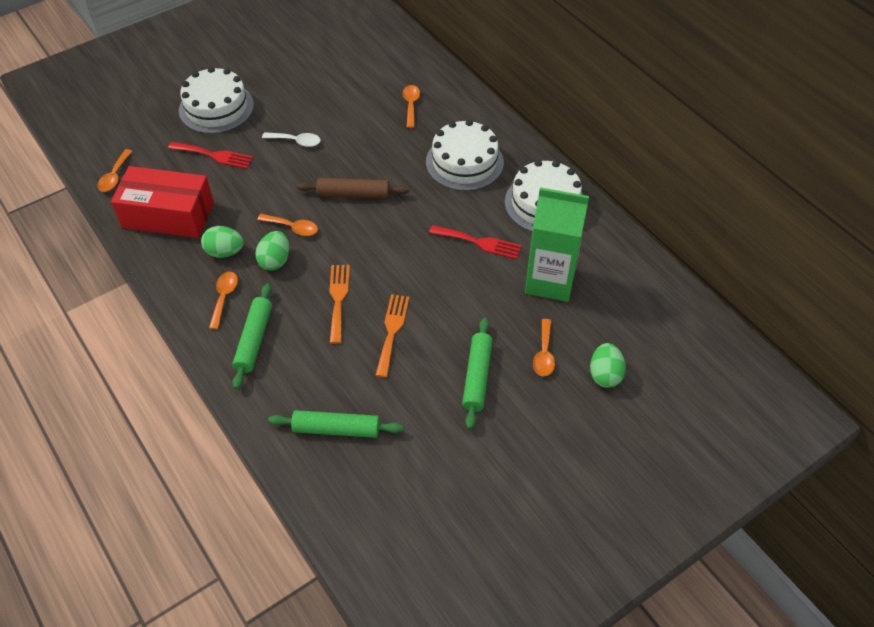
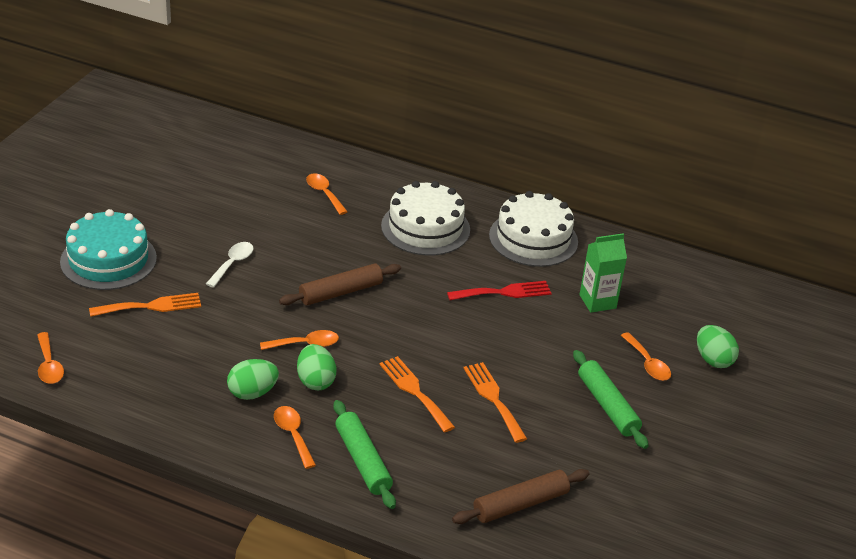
camera: 35 degrees left, 15 degrees down
red box [111,166,214,238] -> none
red fork [168,142,253,169] -> orange fork [89,293,201,317]
white cake [179,67,254,134] -> turquoise cake [60,209,157,290]
white spoon [262,132,321,147] -> white spoon turned 45 degrees counterclockwise [206,242,254,288]
green rolling pin [268,410,403,438] -> brown rolling pin [452,469,589,524]
green carton [525,187,589,302] -> green carton [579,233,627,313], size x0.60

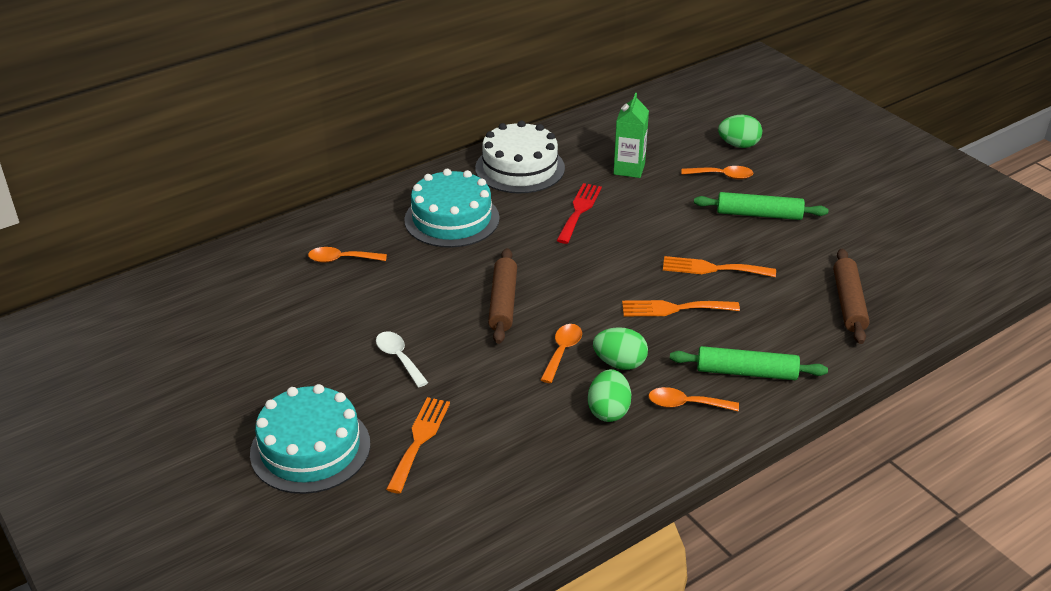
camera: 55 degrees left, 0 degrees up
orange spoon [37,332,64,384] -> none
white cake [381,181,470,256] -> turquoise cake [404,169,500,248]

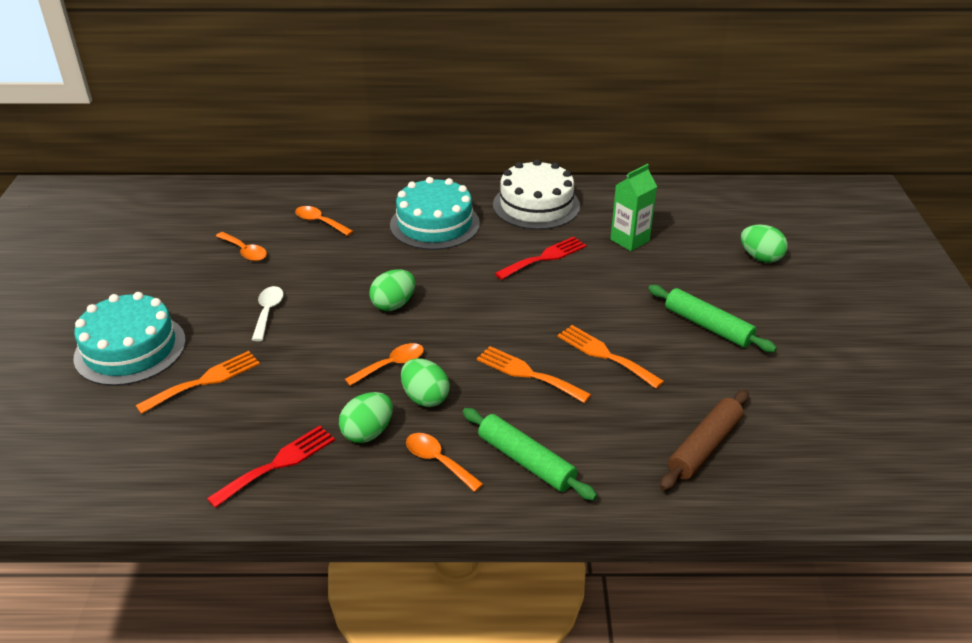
camera: 35 degrees right, 0 degrees up
brown rolling pin [488,248,517,344] -> green egg [369,269,415,311]
orange spoon [681,166,753,179] -> orange spoon moved to [216,232,267,261]
none -> red fork [207,426,335,508]

